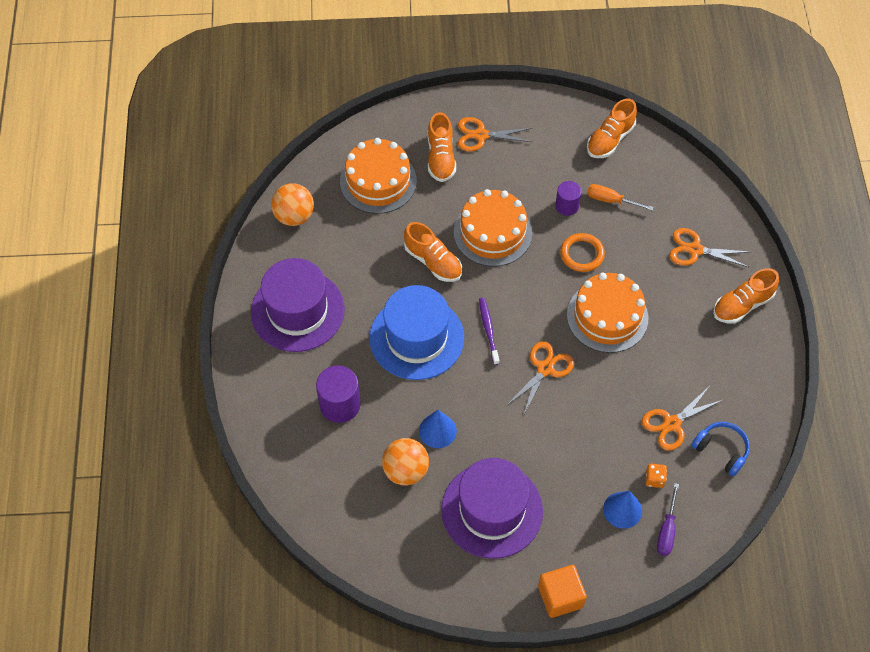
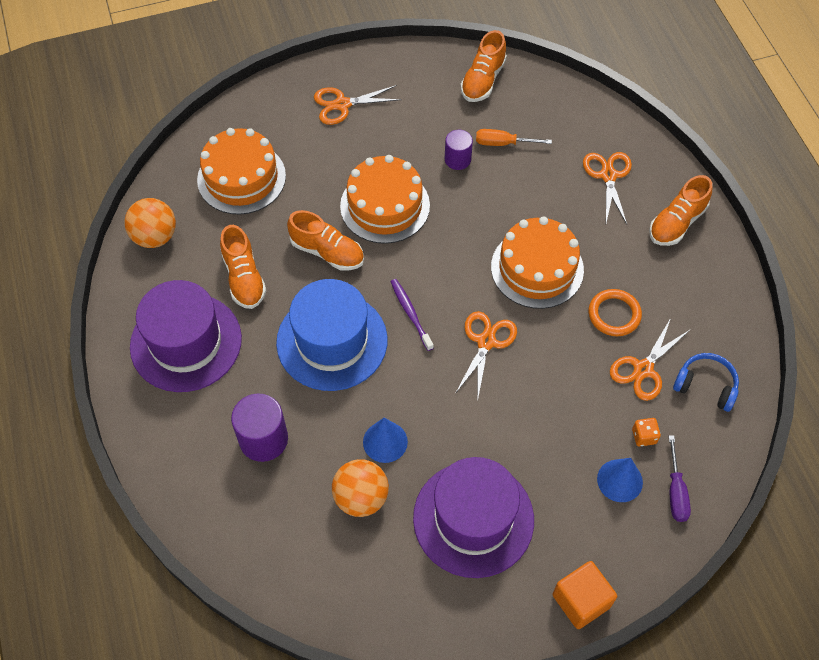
camera: 15 degrees left, 0 degrees up
orange shoe [428,112,456,182] -> orange shoe moved to [220,225,266,309]
orange ring [560,233,605,272] -> orange ring moved to [589,289,642,336]
orange scissors [669,228,749,267] -> orange scissors turned 90 degrees clockwise [583,152,632,224]

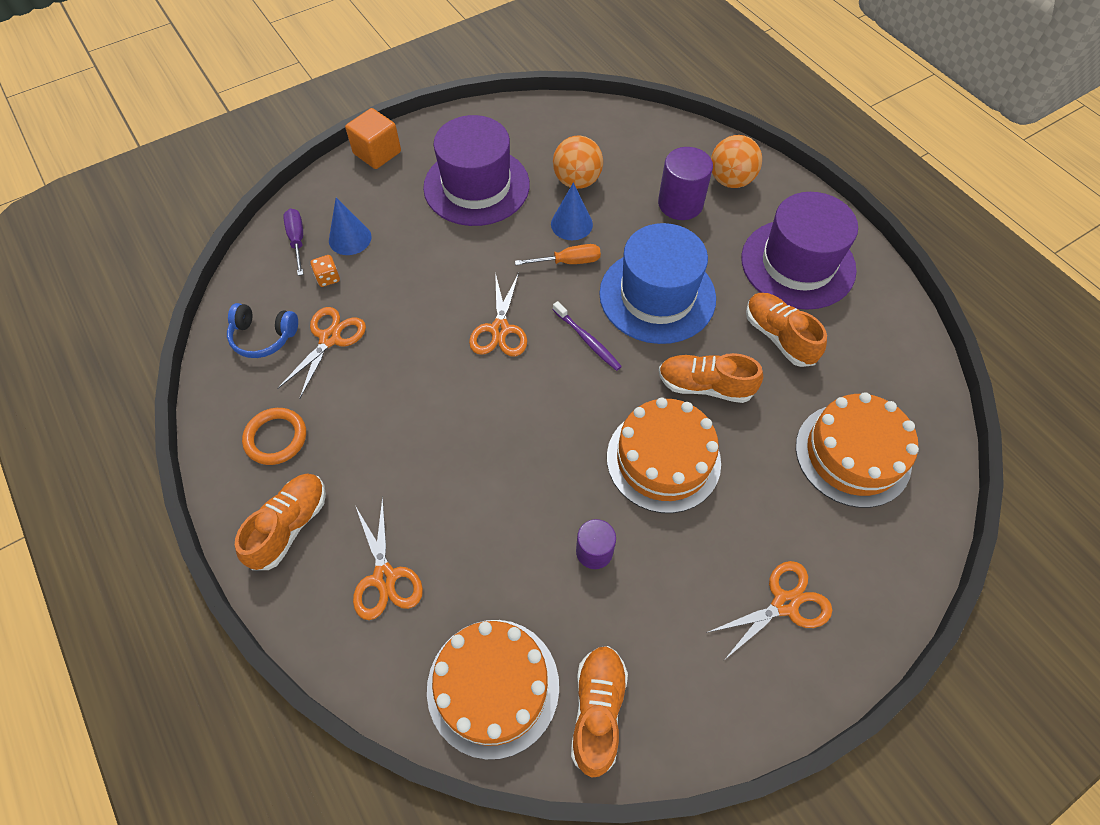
camera: 165 degrees right, 0 degrees up
orange ball [125,198,176,248] -> orange ball moved to [711,135,762,188]
orange screwdriver [476,129,552,146] -> orange screwdriver moved to [515,244,601,265]
orange cake [491,216,584,309] -> orange cake moved to [427,620,559,760]
orange ring [589,289,642,336] -> orange ring moved to [242,408,306,465]

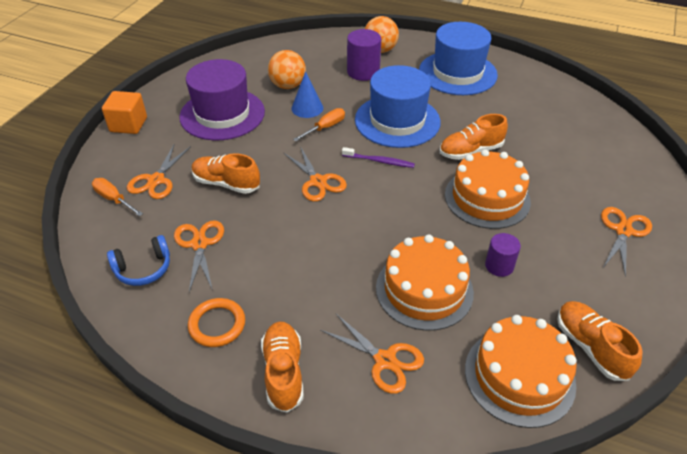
camera: 35 degrees left, 15 degrees down
purple screwdriver [283,209,303,276] -> orange screwdriver [92,178,143,216]
orange dice [311,255,340,287] -> none
blue cone [329,198,372,255] -> orange scissors [127,143,191,199]
purple hat [741,192,858,310] -> blue hat [419,22,498,95]
orange shoe [746,293,827,367] -> orange shoe moved to [192,153,260,194]
orange cake [796,392,919,508] -> orange cake moved to [376,234,474,331]

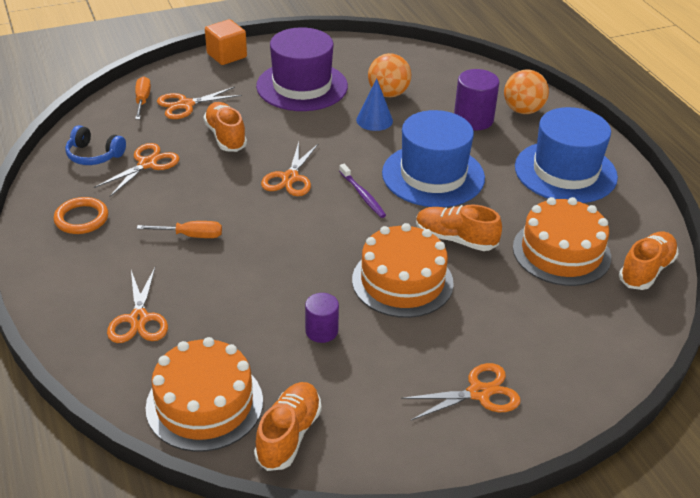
camera: 45 degrees right, 5 degrees down
orange shoe [261,321,304,413] -> orange shoe moved to [619,232,678,290]
orange screwdriver [293,108,345,141] -> orange screwdriver moved to [137,221,222,238]
orange cake [376,234,474,331] -> orange cake moved to [513,197,611,286]

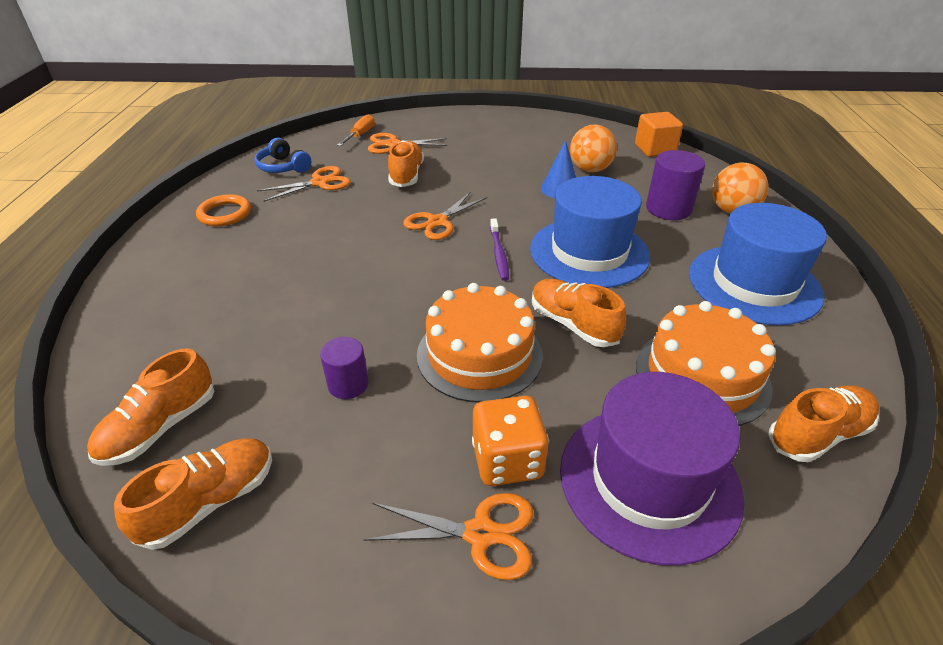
camera: 25 degrees right, 0 degrees up
orange scissors [107,268,168,343] -> none
orange screwdriver [137,221,222,238] -> none
orange cake [146,337,263,452] -> orange shoe [87,348,214,466]
orange cube [205,19,247,65] -> orange cube moved to [635,112,683,157]
purple hat [256,27,348,111] -> purple hat moved to [560,372,744,566]
none -> orange dice [472,396,549,486]

